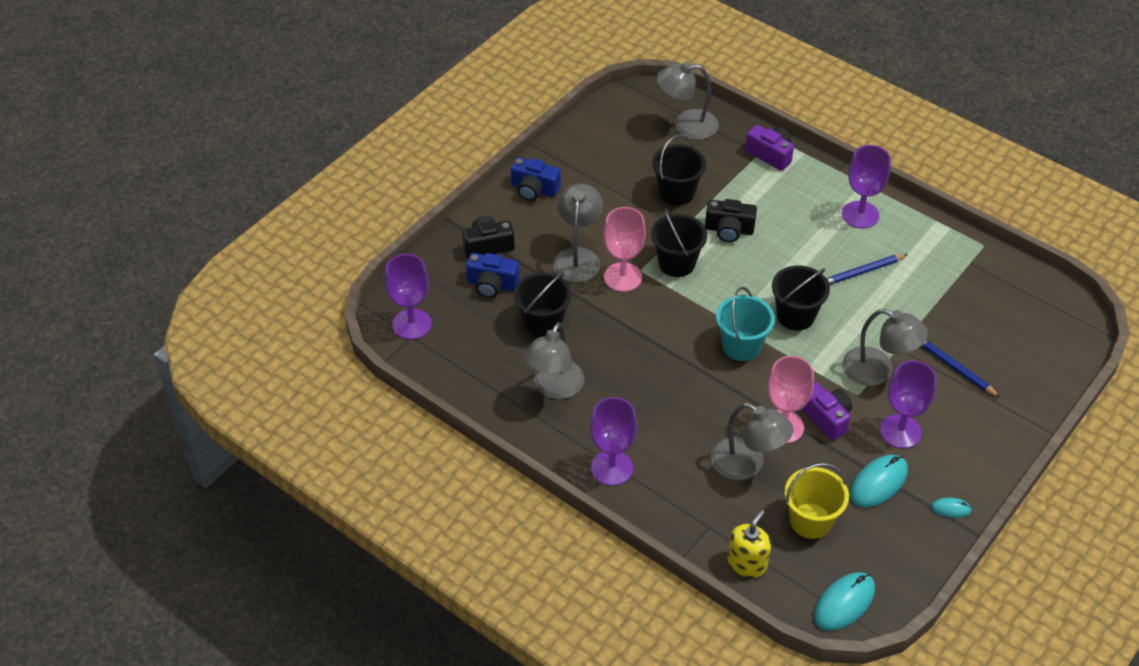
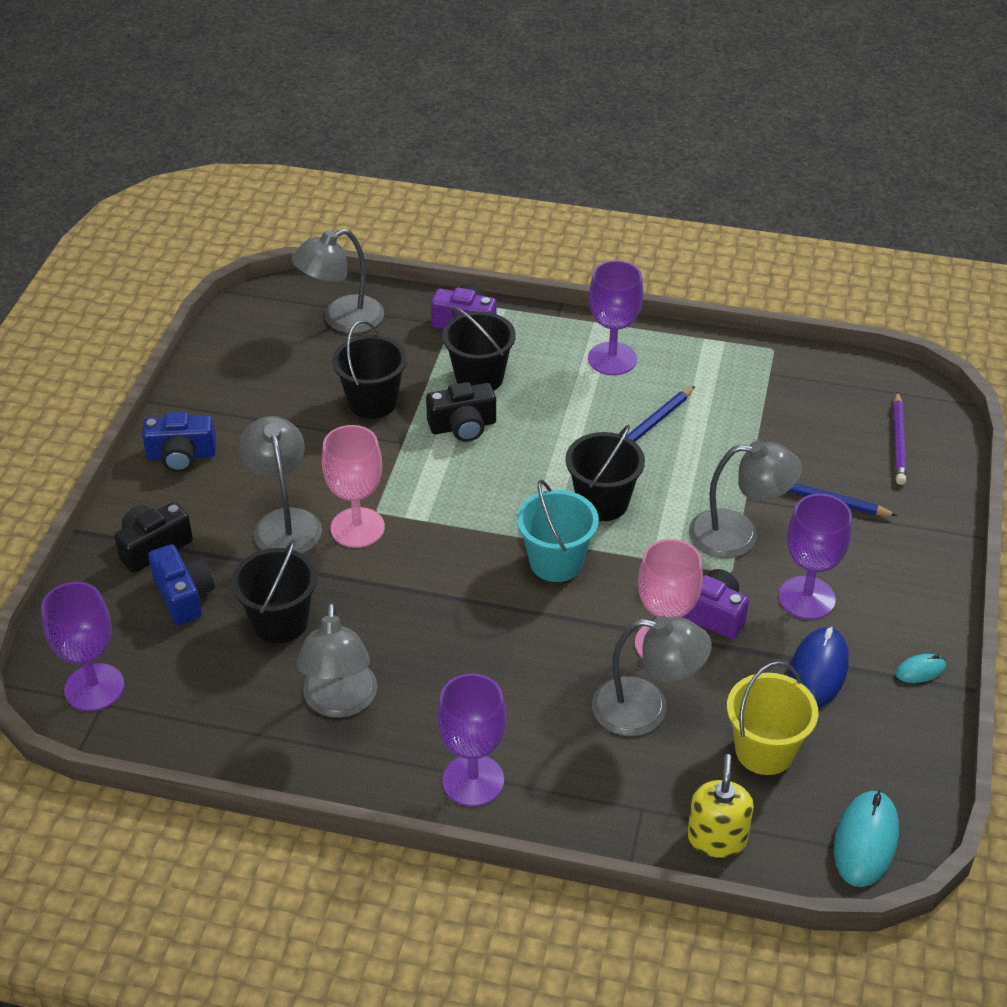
camera: 25 degrees left, 5 degrees down
blue camera [466,253,520,298] -> blue camera turned 105 degrees counterclockwise [148,544,215,625]
black bucket [651,208,707,277] -> black bucket moved to [442,307,516,391]
turquoise mouse [850,455,908,507] -> blue mouse [788,627,849,708]
none -> purple pencil [893,391,906,485]

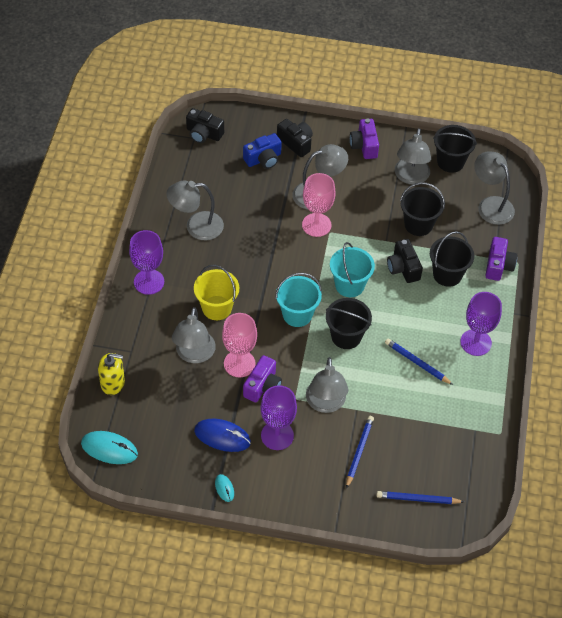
camera: 85 degrees right, 10 degrees up
purple goblet [41,582,124,711] -> black camera [186,108,224,143]
blue camera [142,412,216,472] -> purple camera [350,118,379,159]
black bucket [232,539,317,643] -> black bucket moved to [433,125,477,173]
yellow bucket [727,661,818,775] -> yellow bucket moved to [194,265,239,320]
purple pencil [893,391,906,485] -> blue pencil [377,491,464,504]
none -> turquoise bucket [330,242,375,297]
none -> grey lamp [395,128,431,184]

